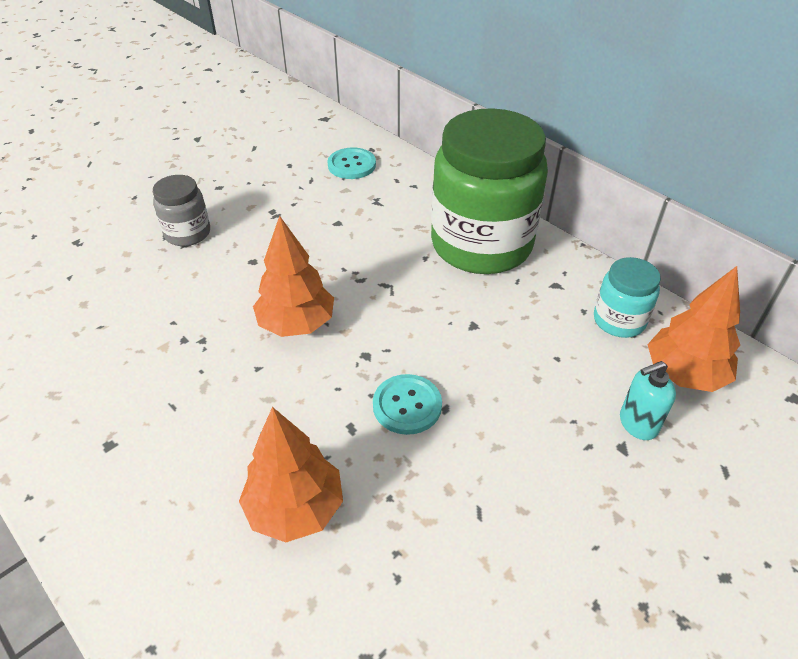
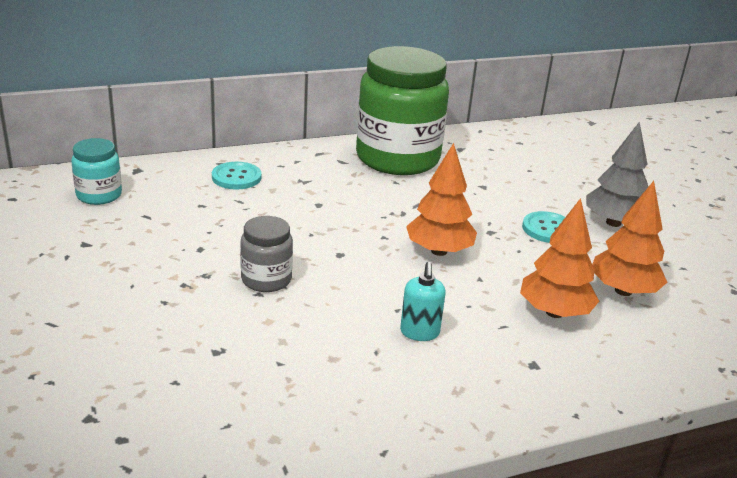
camera: 70 degrees left, 15 degrees down
turquoise jar [594,257,661,338] -> turquoise jar moved to [71,138,122,205]
turquoise soap dispenser [620,361,676,440] -> turquoise soap dispenser moved to [400,262,446,341]
orange tree [647,266,740,392] -> orange tree moved to [520,198,599,318]
none -> grey tree [586,122,648,227]

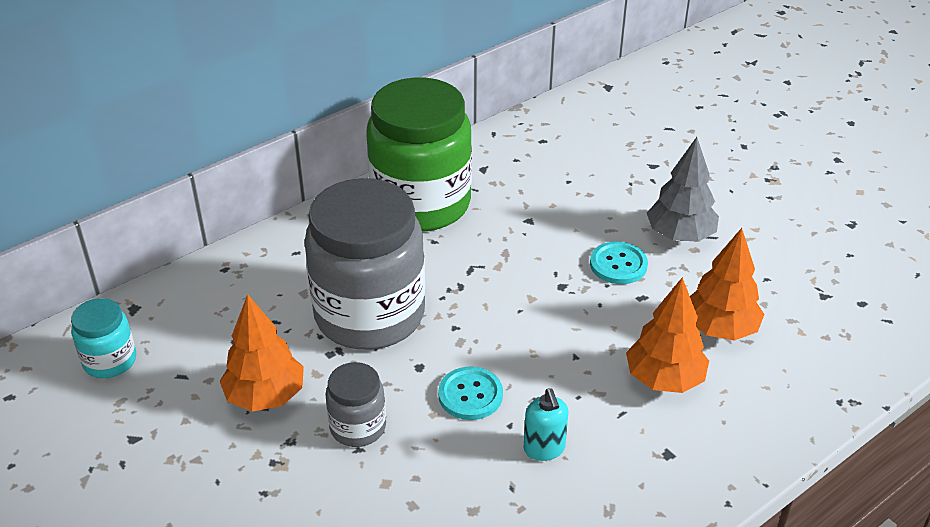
camera: 15 degrees left, 10 degrees up
turquoise button [212,162,261,190] -> turquoise button moved to [438,367,503,420]
orange tree [406,143,477,256] -> orange tree moved to [220,294,304,412]
none -> grey jar [304,178,425,350]

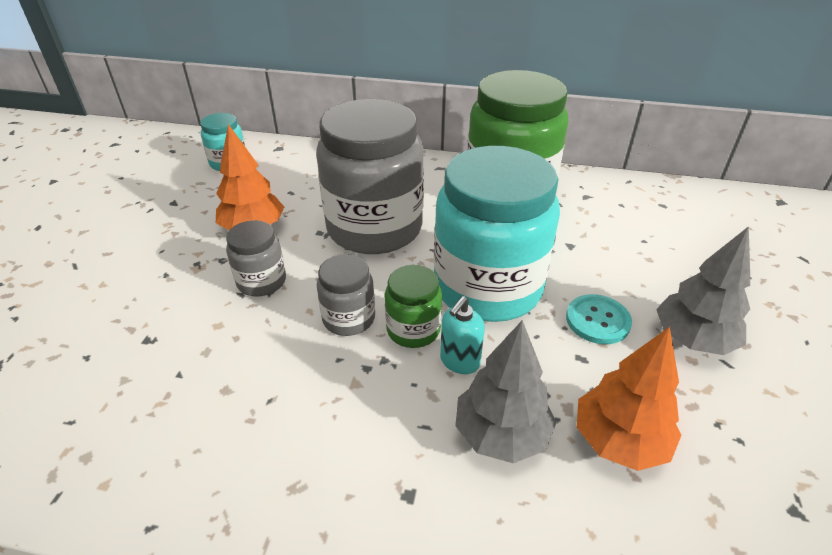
camera: 50 degrees right, 0 degrees up
turquoise button [438,367,503,420] -> grey jar [317,254,375,336]
turquoise soap dispenser [524,388,569,461] -> turquoise soap dispenser moved to [440,296,485,374]
orange tree [626,277,709,393] -> grey tree [455,320,556,463]
none -> green jar [385,265,442,348]
none -> turquoise jar [434,146,560,322]

